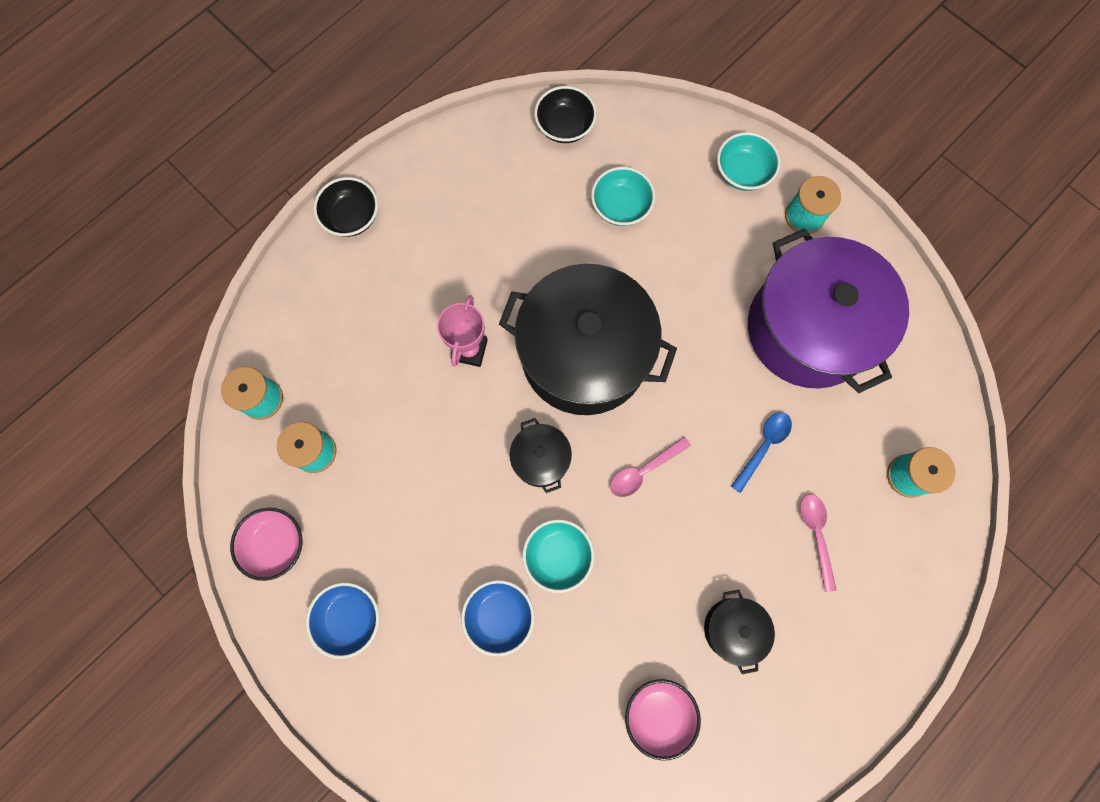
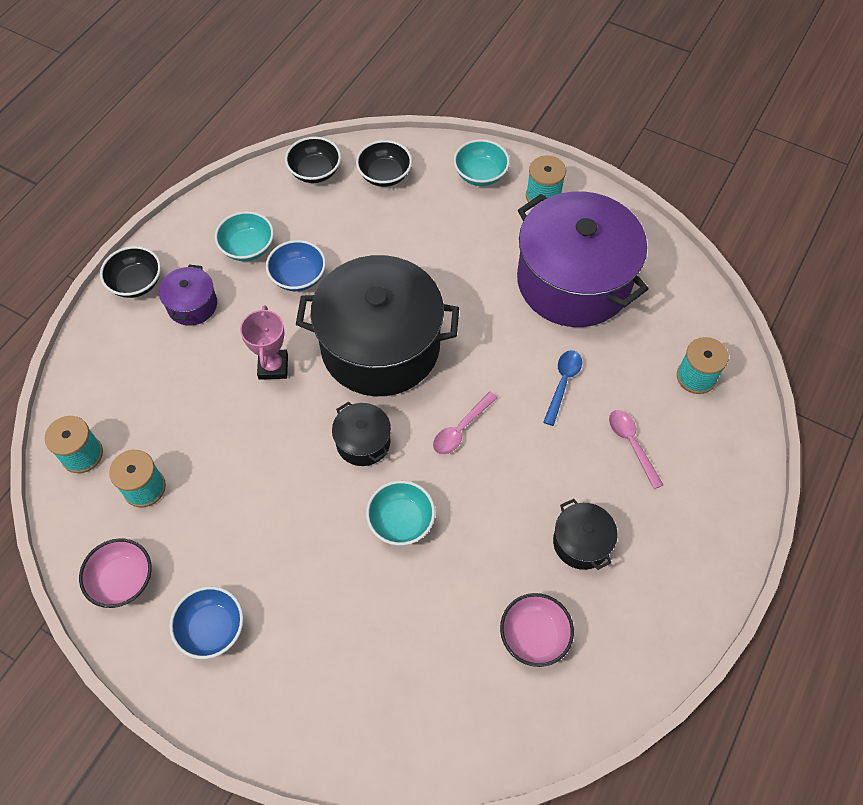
camera: 15 degrees left, 15 degrees down
blue bowl [461,580,535,656] -> blue bowl moved to [266,240,326,291]
turquoise bowl [591,167,655,226] -> turquoise bowl moved to [215,211,274,261]
none -> purple pot [159,264,217,326]
none -> black bowl [356,140,412,187]

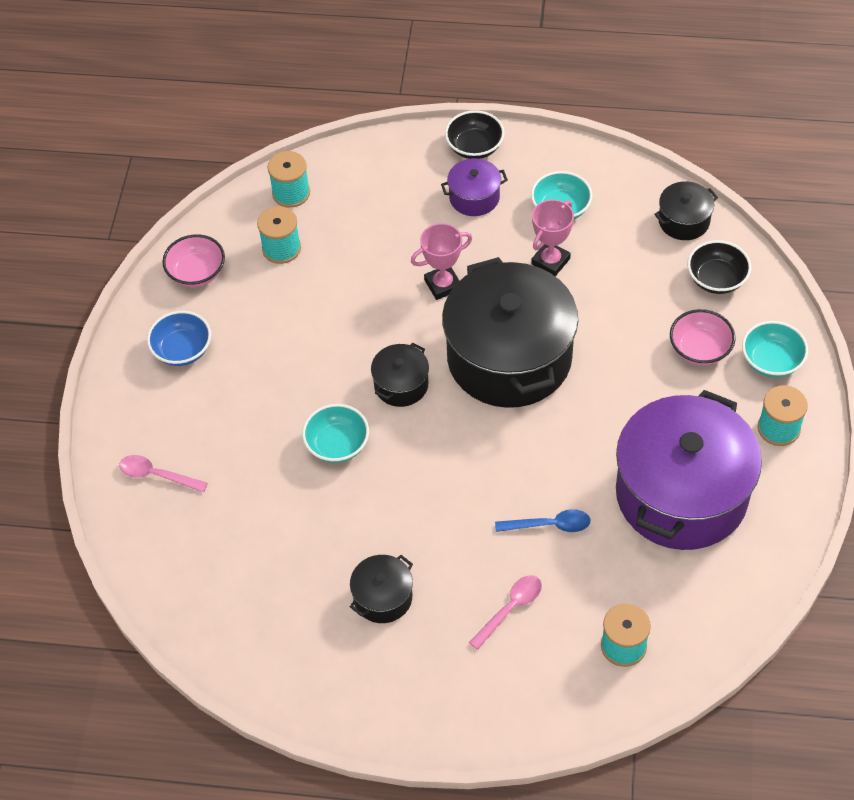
camera: 70 degrees right, 5 degrees down
blue bowl [266,240,326,291] -> pink trophy [531,199,574,276]
black bowl [285,137,341,183] -> black pot [654,181,718,240]
pink spoon [433,391,498,454] -> pink spoon moved to [119,455,208,493]
pink bowl [500,593,574,667] -> pink bowl moved to [670,309,735,365]

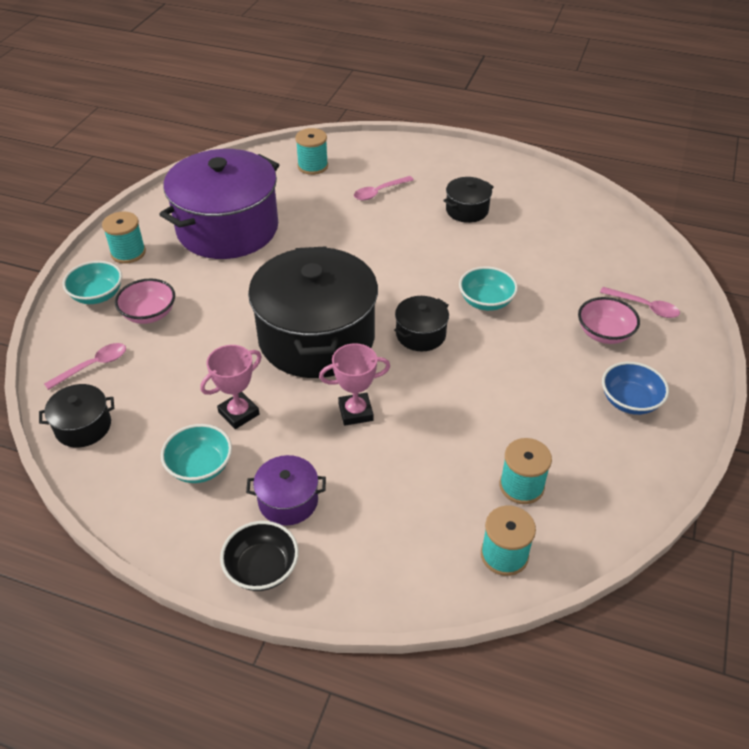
camera: 170 degrees left, 10 degrees down
pink bowl [162,234,225,287] -> pink bowl moved to [578,297,640,344]
blue spoon [495,509,591,532] -> none
black bowl [687,240,752,294] -> pink spoon [44,343,126,390]

